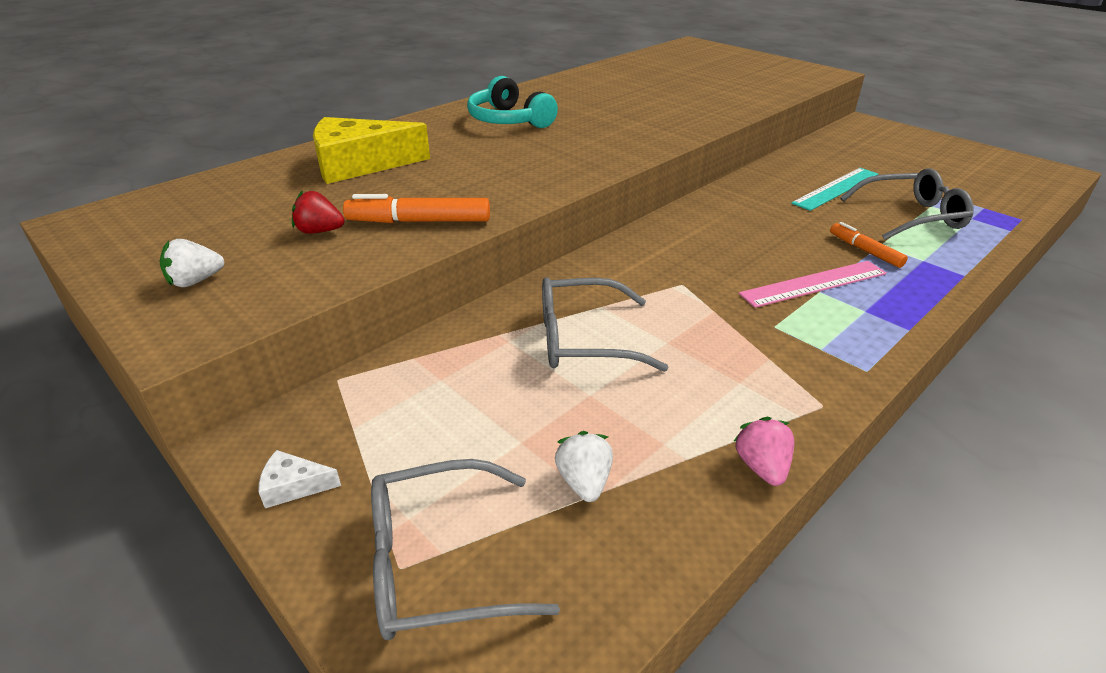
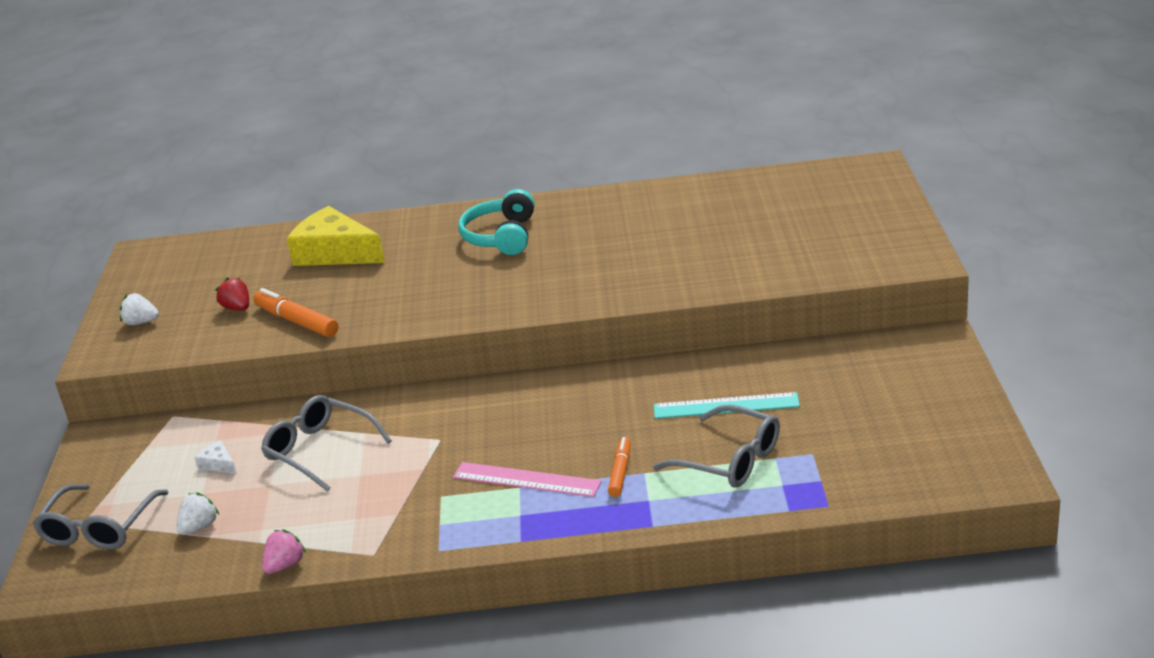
camera: 45 degrees right, 5 degrees down
white cheese [259,450,341,508] -> white cheese moved to [195,440,237,474]
grey glasses [371,459,560,640] -> grey glasses turned 105 degrees counterclockwise [32,484,168,550]

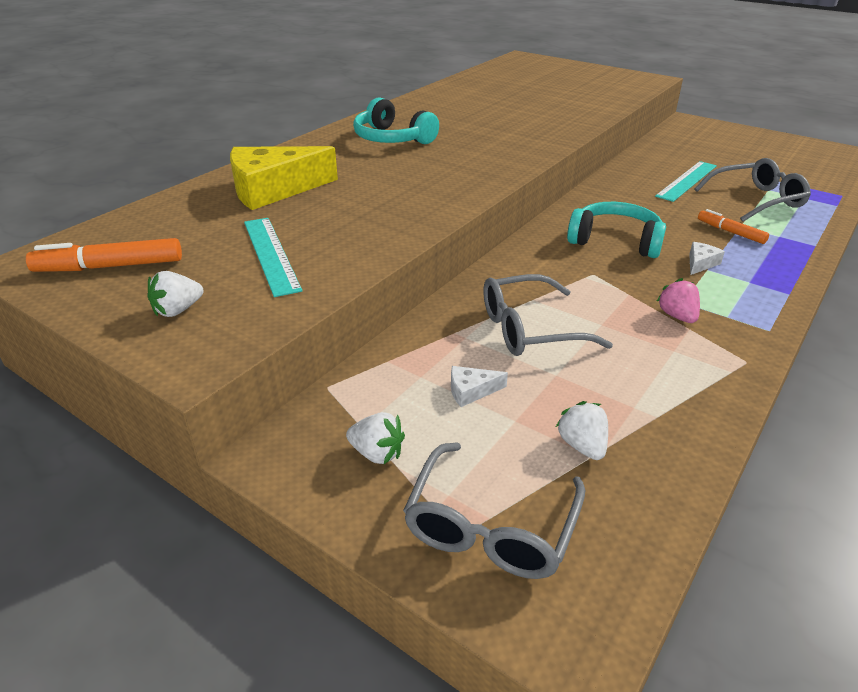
camera: 55 degrees left, 5 degrees up
grey glasses [32,484,168,550] -> grey glasses turned 60 degrees clockwise [403,442,585,579]
red strawberry [215,278,249,311] -> turquoise ruler [244,218,302,297]
orange marker [253,288,338,337] -> orange marker moved to [26,238,182,272]
pink strawberry [262,529,306,574] -> pink strawberry moved to [657,278,700,323]
pink ruler [453,462,602,497] -> white cheese [689,242,725,275]
none -> white strawberry [346,412,405,464]
none -> turquoise headphones [567,202,666,258]

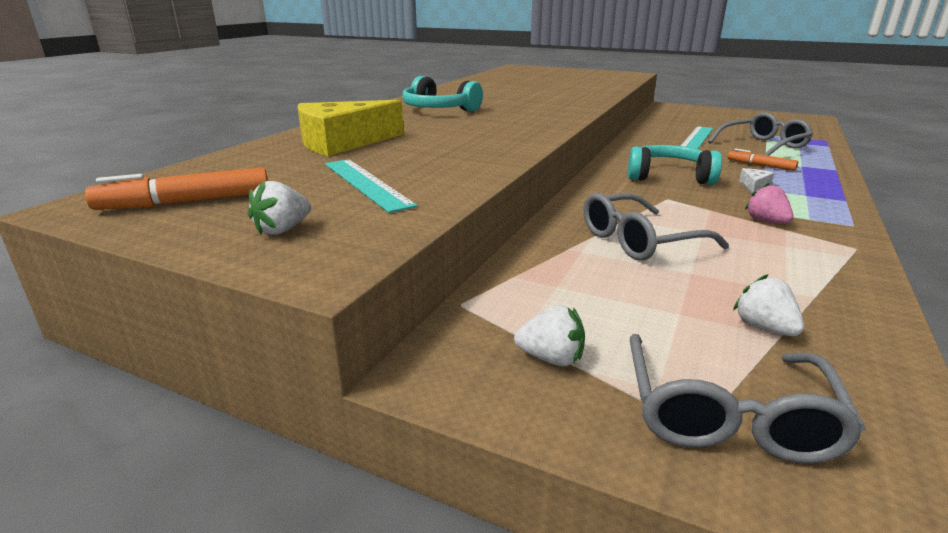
camera: 10 degrees left, 10 degrees down
white cheese [451,366,508,407] -> none

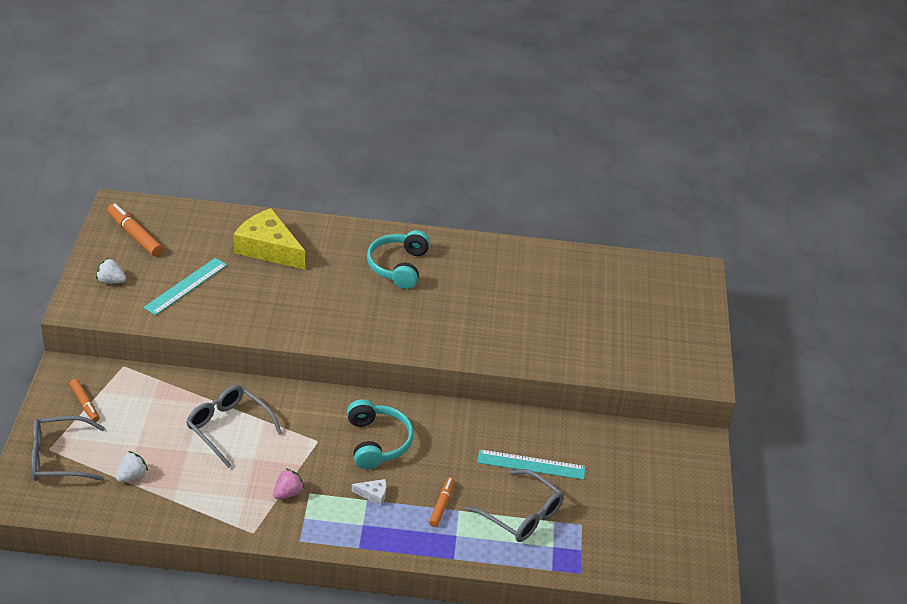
camera: 65 degrees right, 15 degrees up
white strawberry [514,305,585,366] -> orange marker [70,379,99,422]

